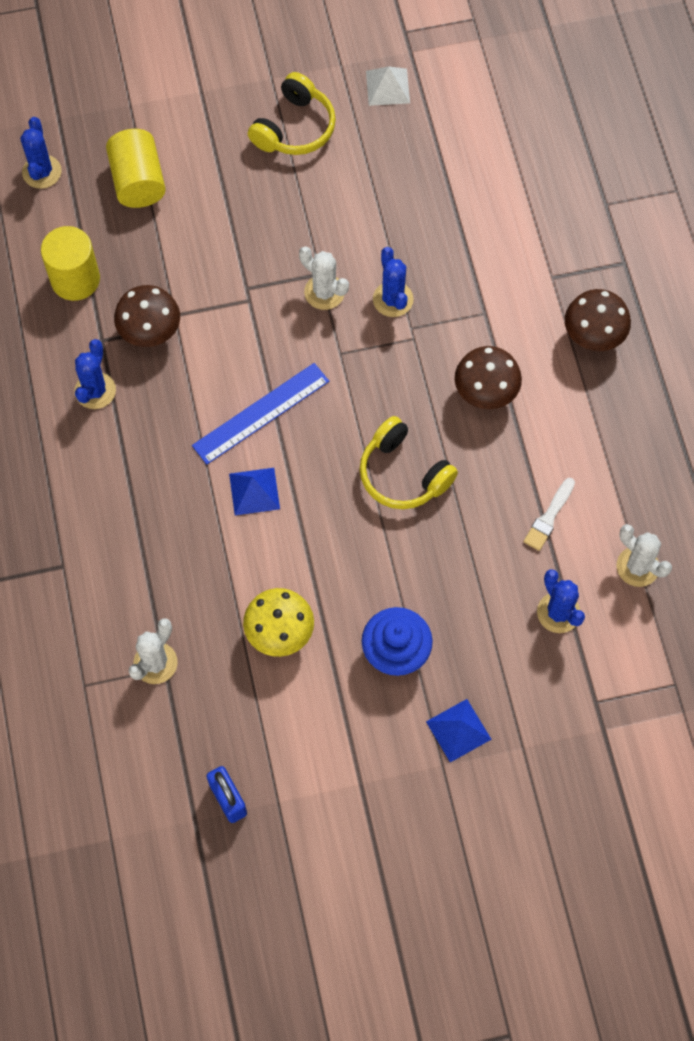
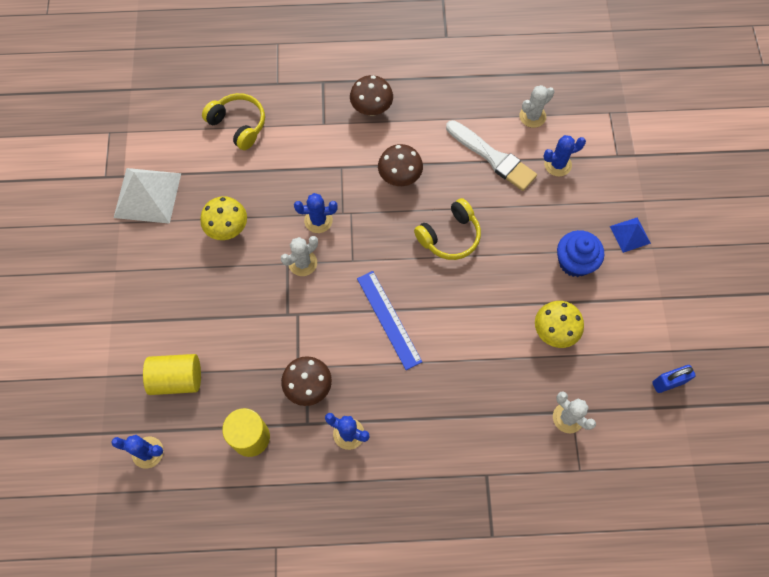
camera: 80 degrees left, 0 degrees up
blue pyramid [229,468,280,515] -> none
yellow headphones [248,72,336,155] -> yellow headphones moved to [202,93,265,150]
white pyramid [366,66,410,106] -> white pyramid [114,168,181,224], size x1.88
white brush [523,478,575,551] -> white brush [446,120,537,191], size x1.93
none -> yellow mushroom [200,196,247,240]

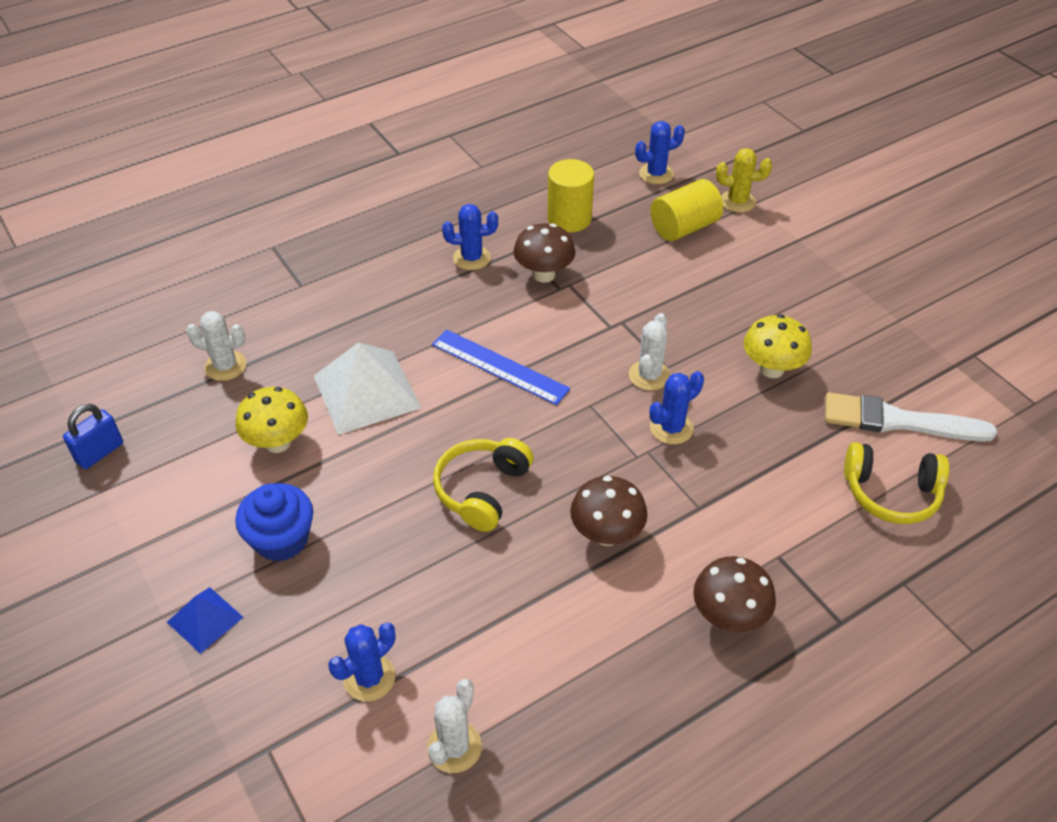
camera: 150 degrees right, 20 degrees down
white pyramid [114,168,181,224] -> white pyramid moved to [314,342,421,435]
white brush [446,120,537,191] -> white brush moved to [825,392,997,442]
none -> yellow cactus [716,148,772,213]

